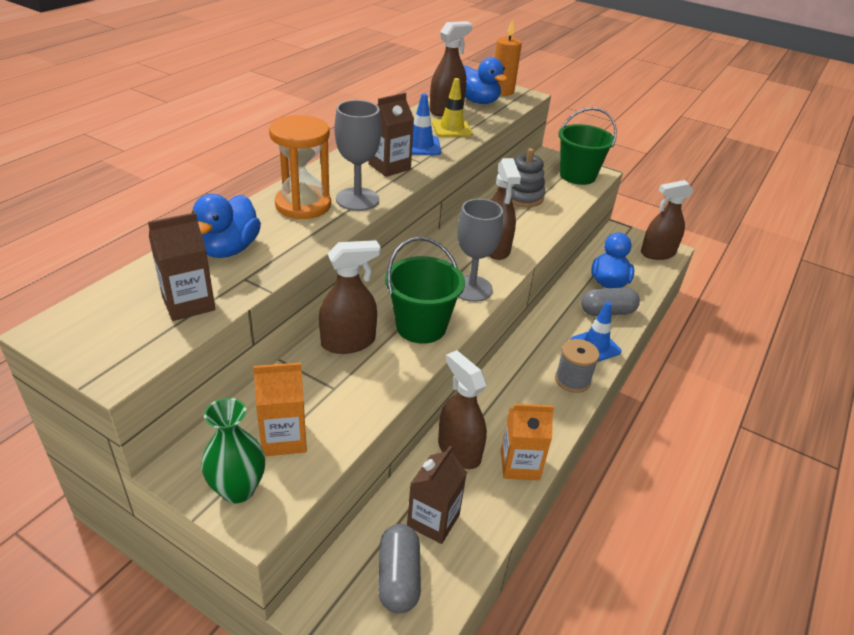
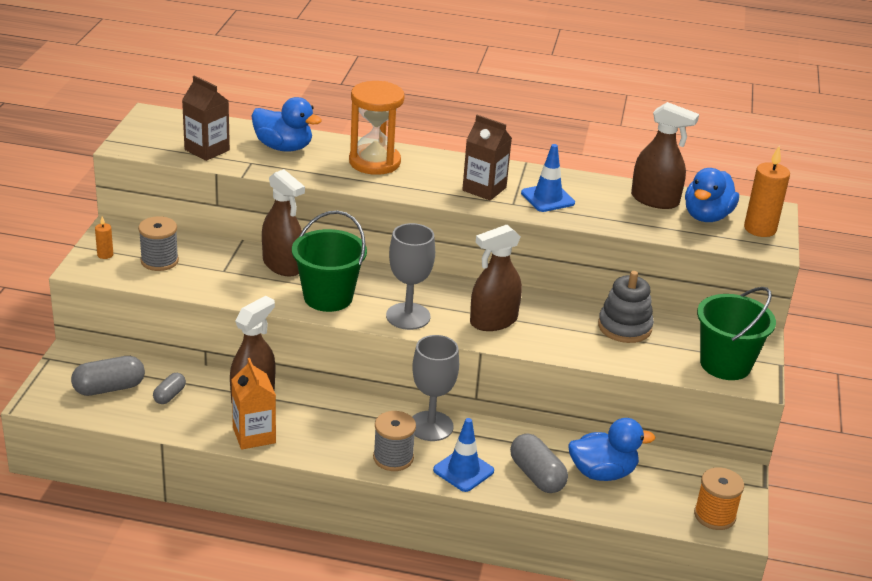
camera: 70 degrees right, 5 degrees down
blue duck [192,194,261,258] -> blue duck turned 150 degrees counterclockwise [251,97,322,152]
green vase [201,398,265,503] -> orange candle [95,217,113,259]
orange carton [253,363,307,456] -> grey spool [138,216,179,271]
grey goblet [335,100,381,211] -> grey goblet moved to [412,335,459,441]
brown carton [407,446,467,544] -> grey capsule [153,373,186,404]
yellow traffic cone [432,78,473,137] -> none
brown spray bottle [641,180,694,260] -> orange spool [694,467,744,530]

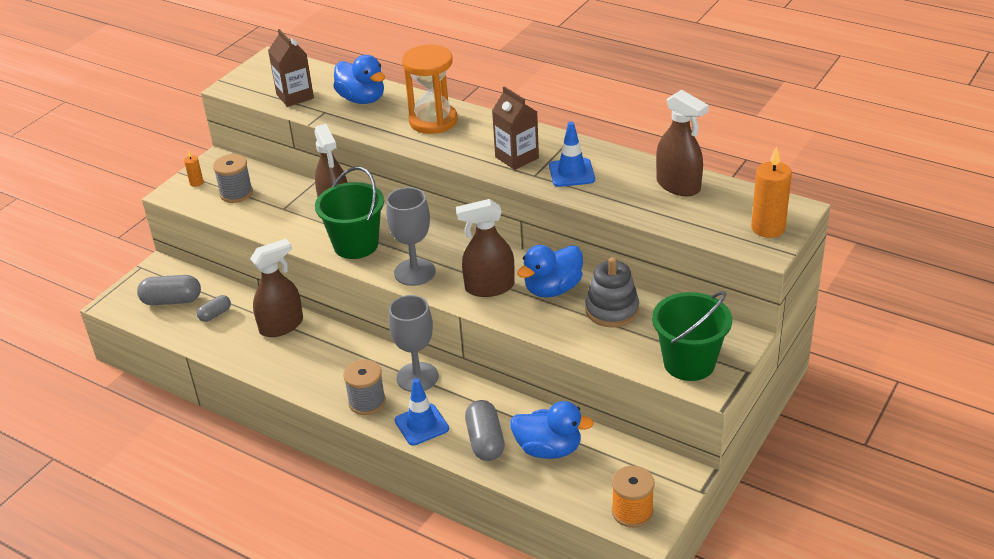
camera: 25 degrees right, 5 degrees up
orange carton [232,358,276,450] -> none
blue duck [685,168,739,222] -> blue duck moved to [517,245,583,298]

